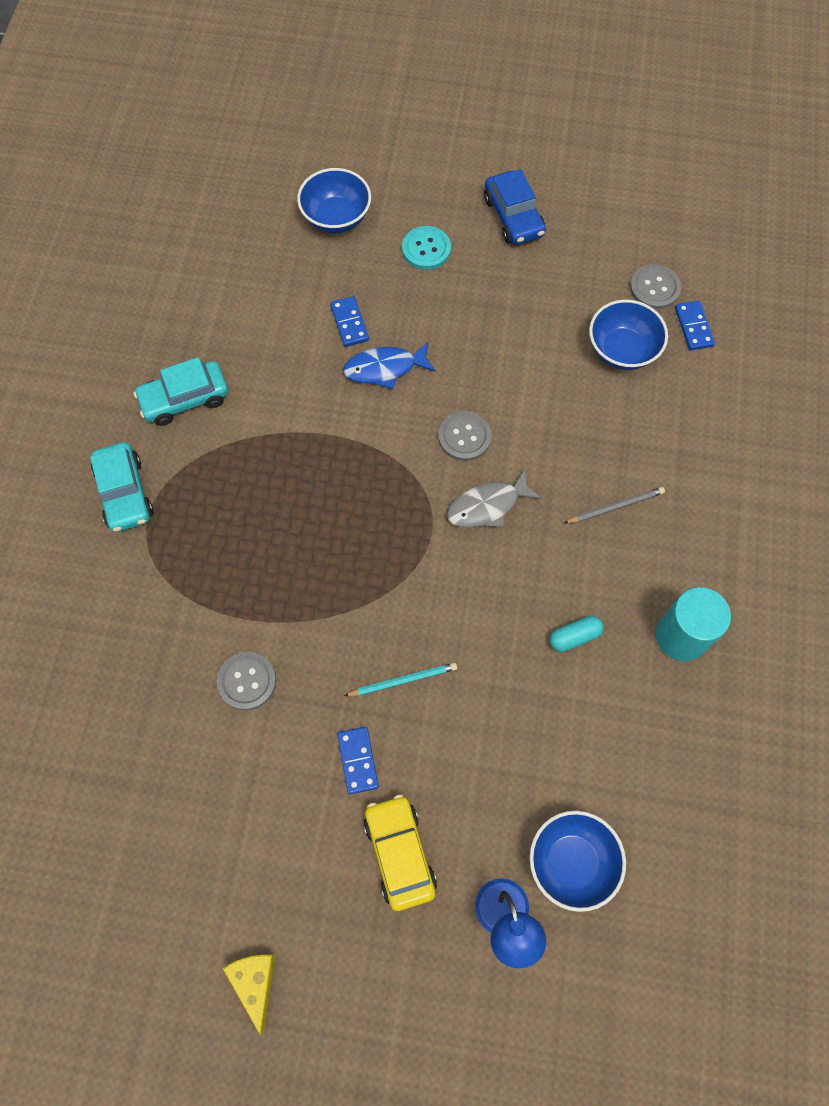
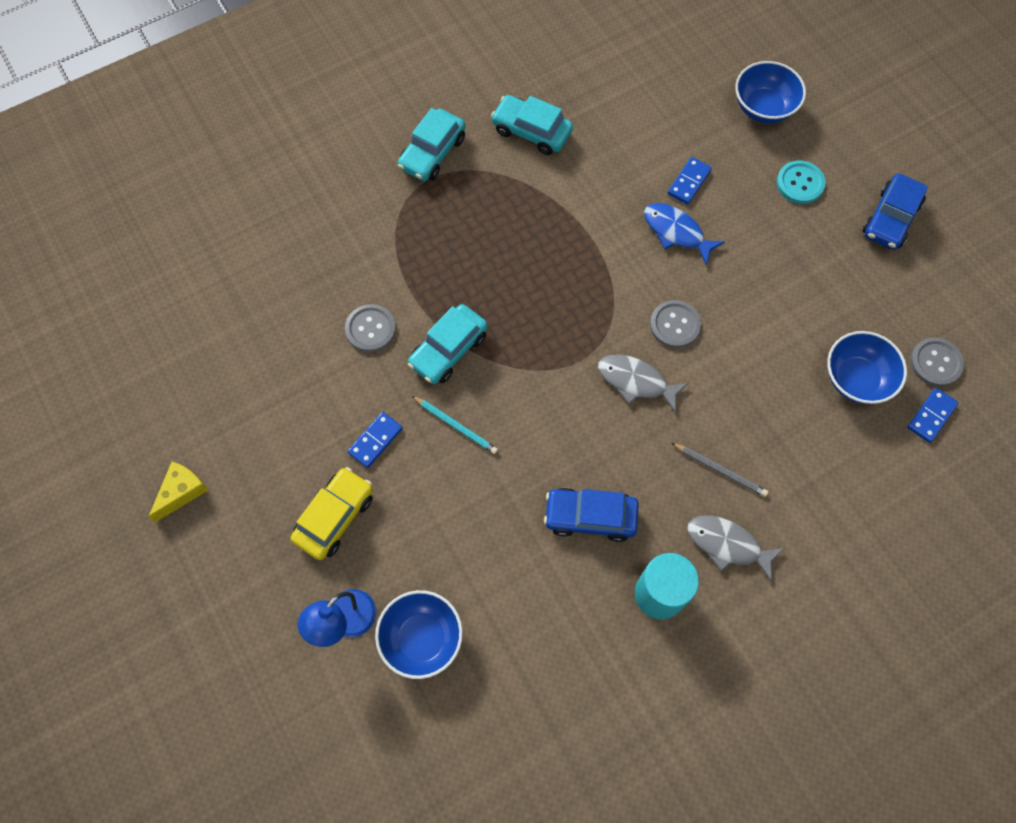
camera: 50 degrees right, 0 degrees up
turquoise capsule [550,616,604,652] -> blue car [544,488,639,542]
none -> turquoise car [408,304,488,384]
none -> grey fish [687,515,784,581]

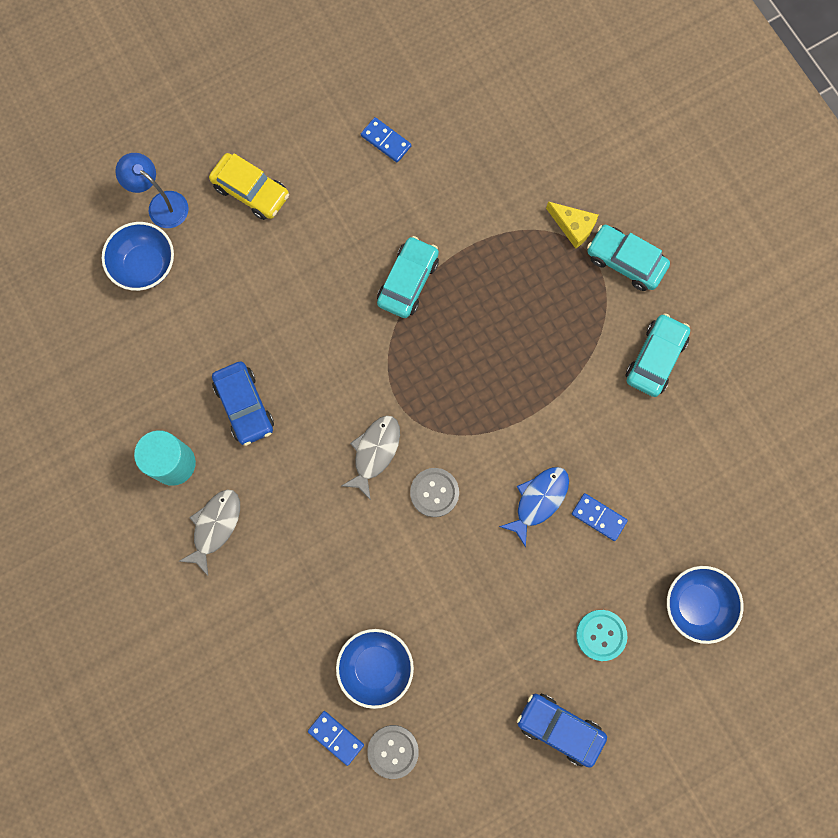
camera: 90 degrees right, 10 degrees up
yellow cheese [148,461,208,522] -> yellow cheese moved to [546,201,598,249]
grey button [345,304,396,352] -> none
blue domino [347,412,403,468] -> blue domino moved to [361,117,411,163]
turquoise car [408,304,488,384] -> turquoise car turned 75 degrees clockwise [377,236,439,318]
turquoise pencil [412,396,498,454] -> none
blue car [544,488,639,542] -> blue car turned 150 degrees clockwise [212,361,274,446]
grey pencil [672,443,768,497] -> none

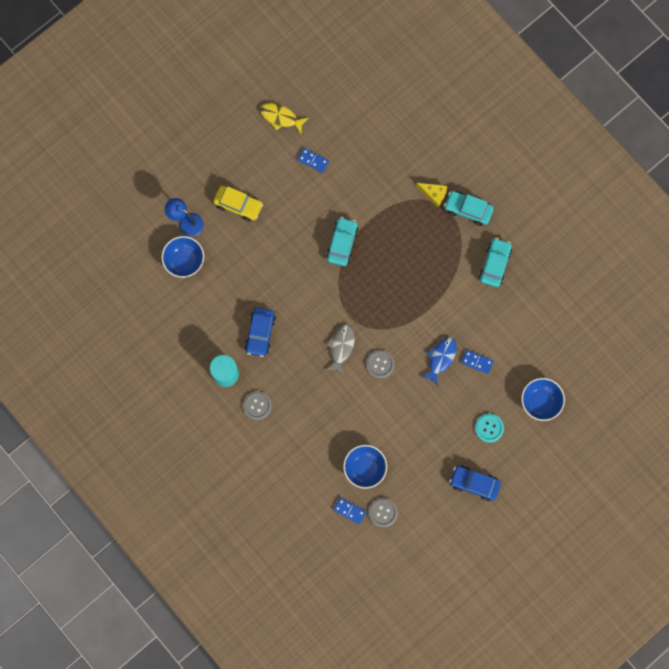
camera: 10 degrees left, 0 degrees up
grey fish [178,489,240,576] -> grey button [243,391,272,420]
blue car [212,361,274,446] -> blue car turned 45 degrees clockwise [245,308,276,357]
none -> yellow fish [260,103,309,134]

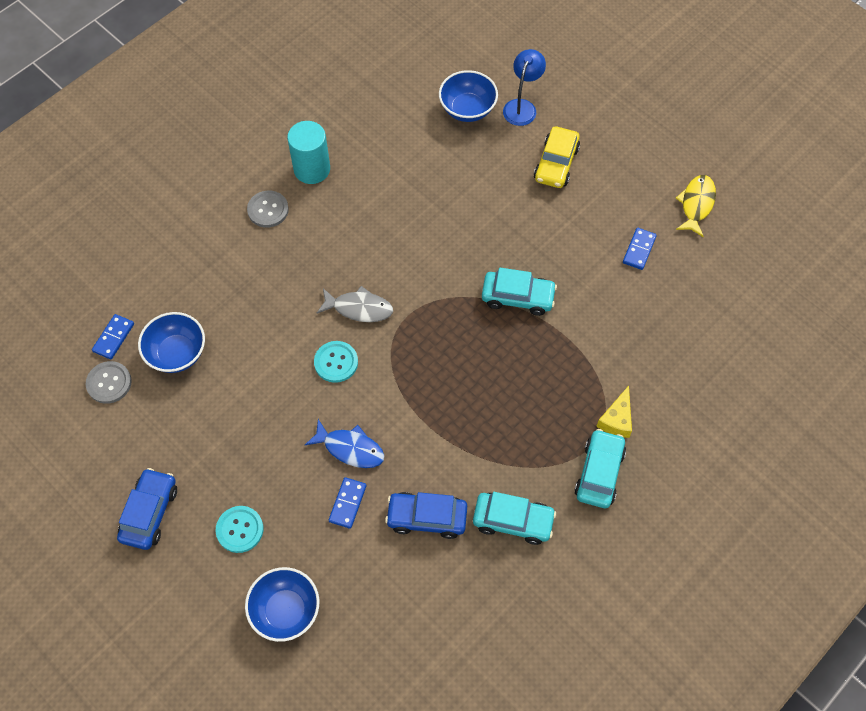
camera: 85 degrees right, 15 degrees down
blue car [245,308,276,357] -> blue car moved to [385,492,467,539]
grey button [366,350,395,379] -> turquoise button [314,341,358,383]

